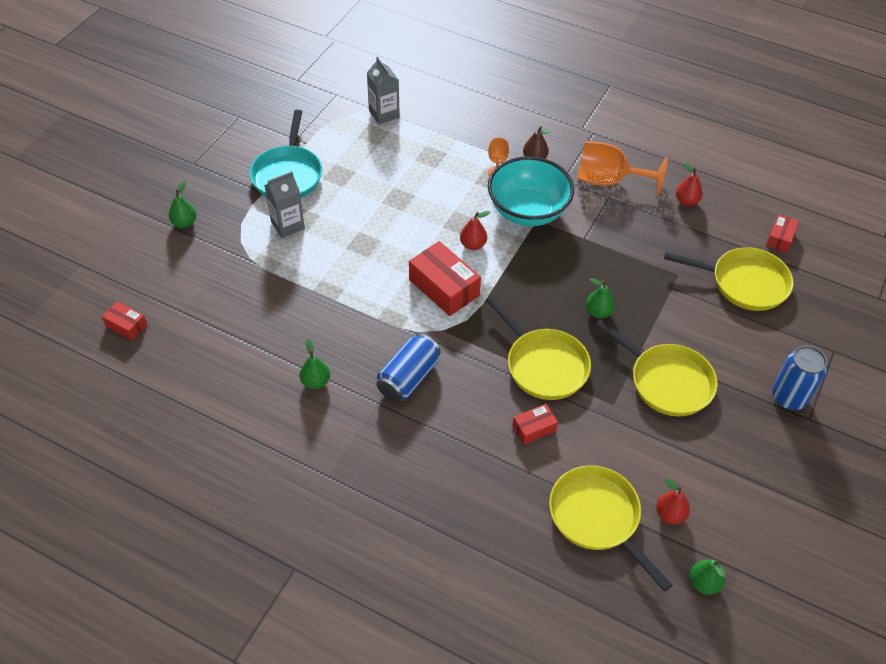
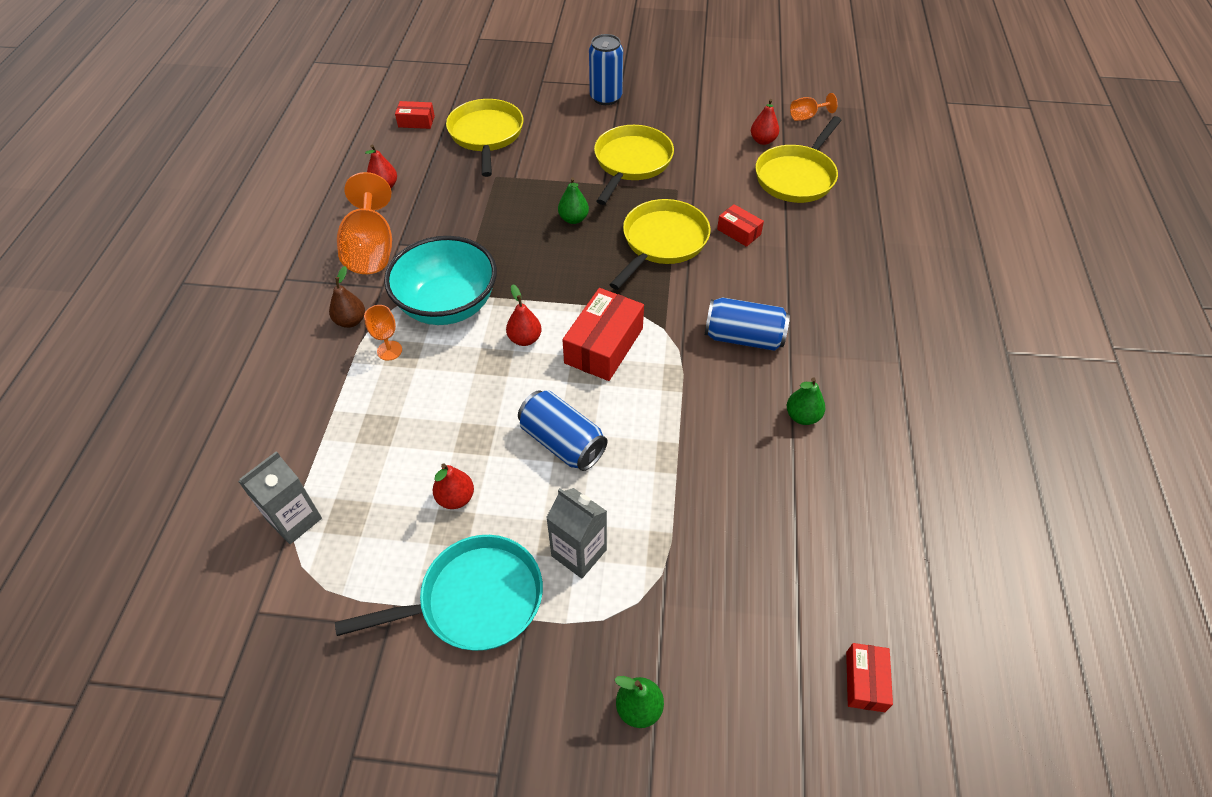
camera: 110 degrees left, 0 degrees up
green pear [690,560,726,595] -> orange goblet [790,93,838,121]
none -> red pear [433,464,474,509]
none -> blue can [518,390,607,471]

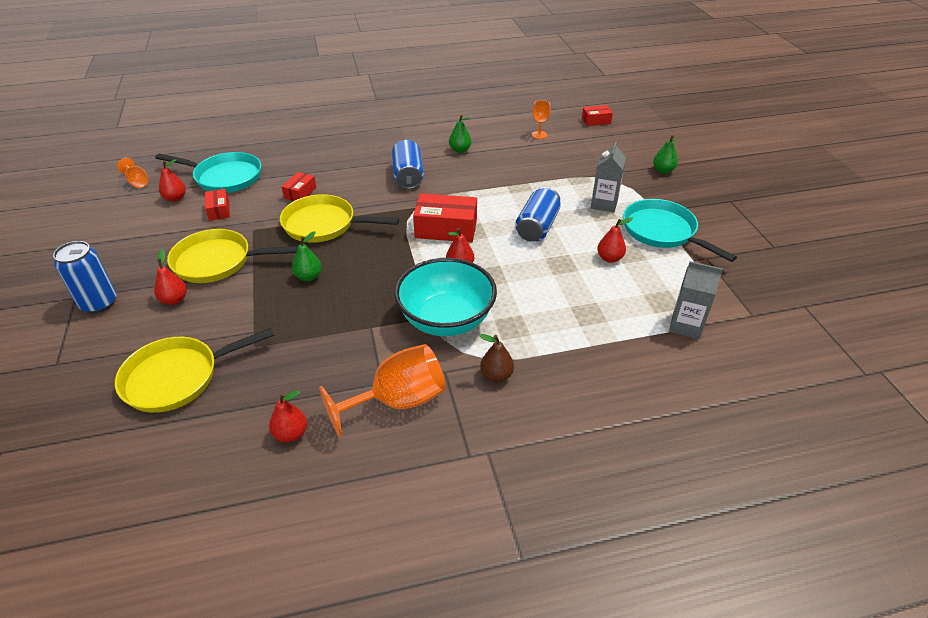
camera: 110 degrees left, 10 degrees down
orange goblet [364,305,402,361] -> orange goblet moved to [532,100,550,139]
red box [395,101,435,129] -> red box moved to [205,189,230,221]
yellow pan [755,116,842,203] -> turquoise pan [155,152,261,193]
none -> red pear [154,250,187,305]

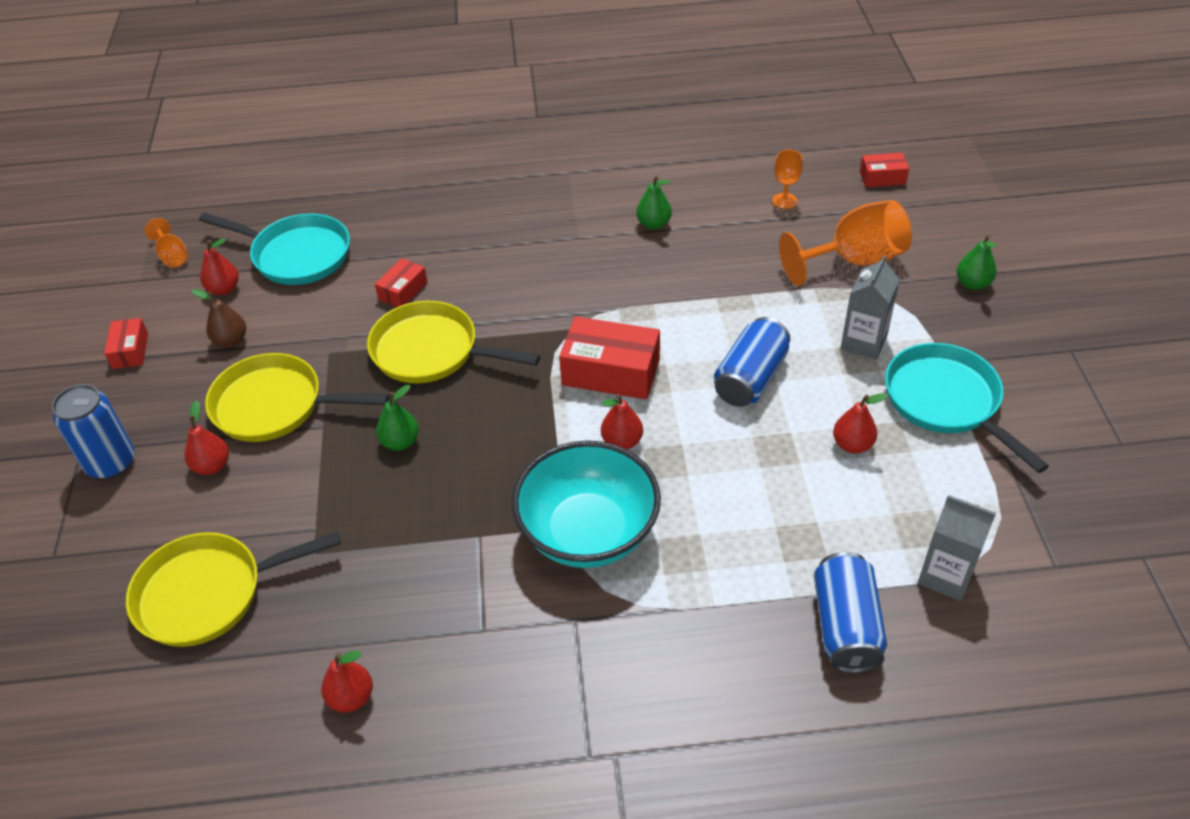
camera: 10 degrees right, 5 degrees up
red box [205,189,230,221] -> red box moved to [104,318,148,369]
orange goblet [319,344,446,437] -> orange goblet moved to [779,200,912,286]
blue can [392,140,424,189] -> blue can moved to [814,552,887,673]
brown pear [479,334,514,382] -> brown pear moved to [191,289,246,347]

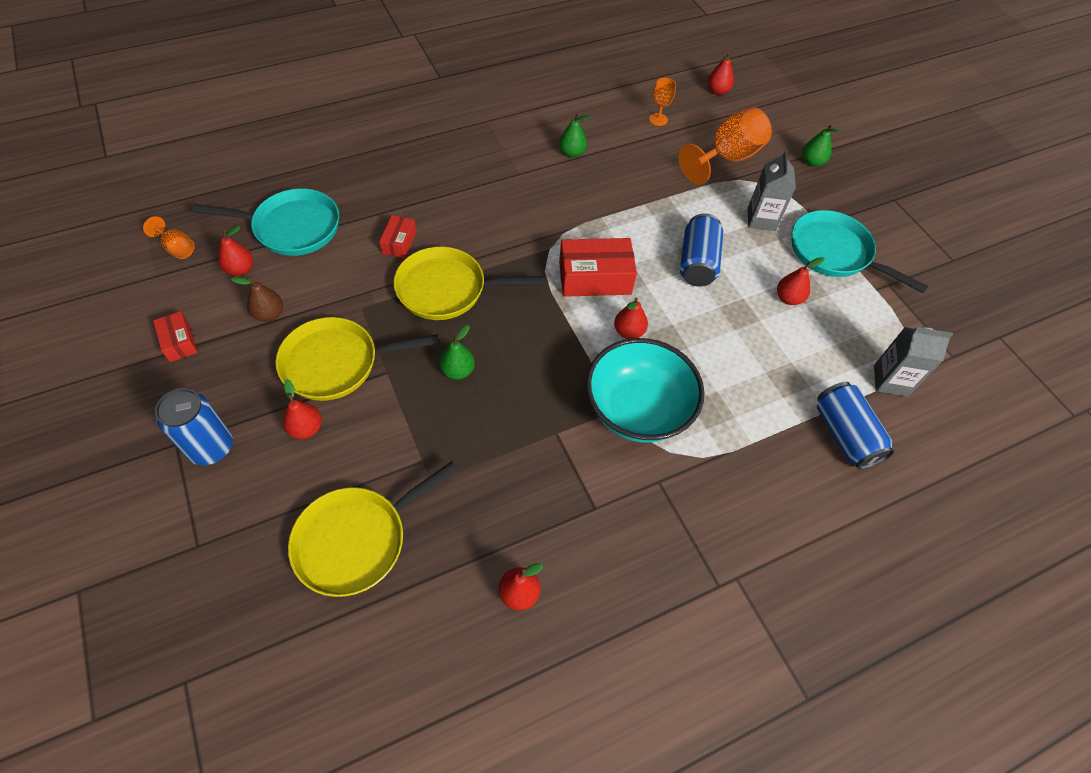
camera: 25 degrees left, 10 degrees up
red box [860,153,909,187] -> red pear [708,52,734,95]

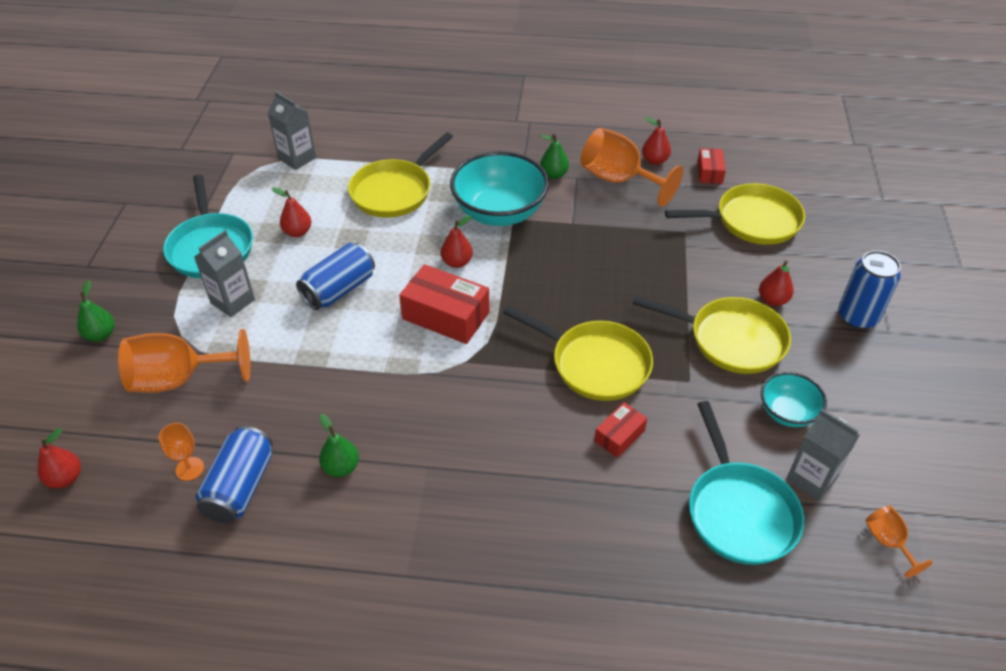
camera: 145 degrees left, 10 degrees down
red box [153,311,198,362] -> red box moved to [697,148,726,184]
turquoise pan [192,188,339,256] -> turquoise pan turned 135 degrees counterclockwise [689,401,804,565]
red pear [218,225,253,276] -> grey carton [786,409,860,501]
brown pear [231,276,283,322] -> turquoise bowl [761,372,827,427]
green pear [439,325,475,380] -> green pear moved to [540,133,569,179]
blue can [817,382,895,470] -> blue can moved to [196,426,273,523]
none -> yellow pan [348,133,453,218]
none -> orange goblet [581,128,683,207]

